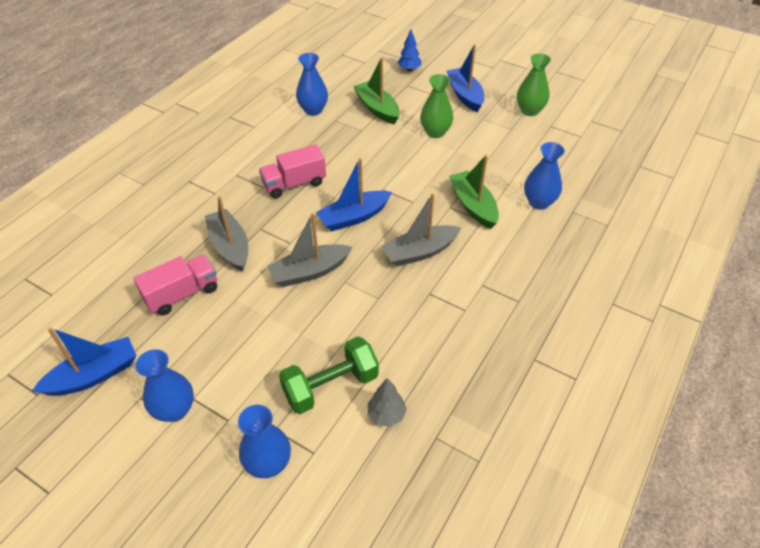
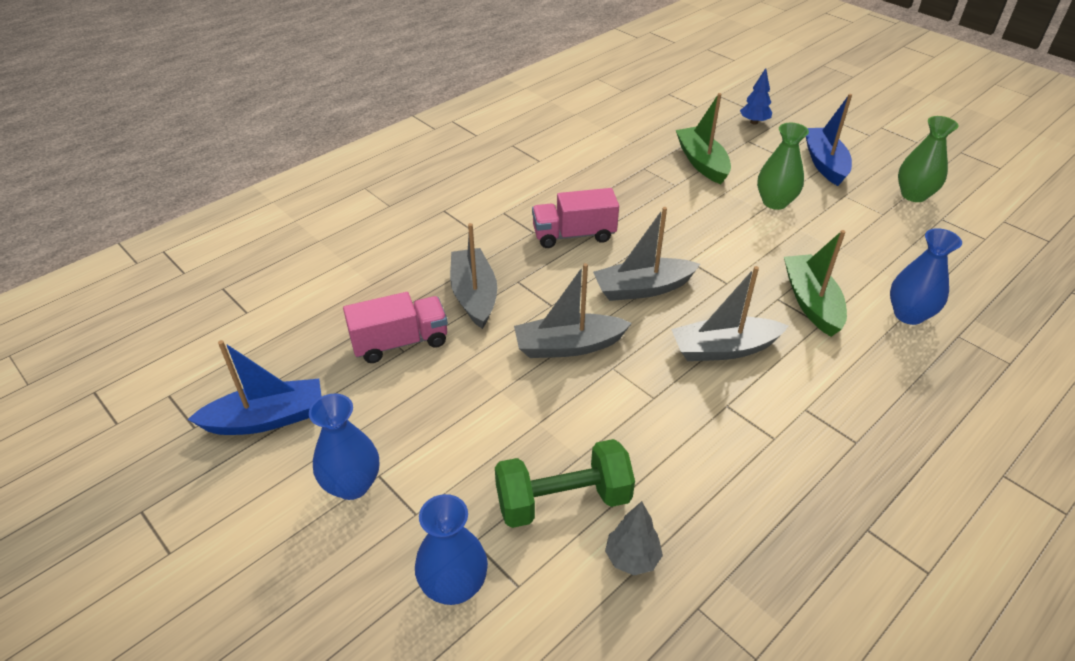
camera: 15 degrees right, 5 degrees down
blue vase [296,53,328,116] -> none
blue boat [316,158,392,231] -> grey boat [593,207,700,301]

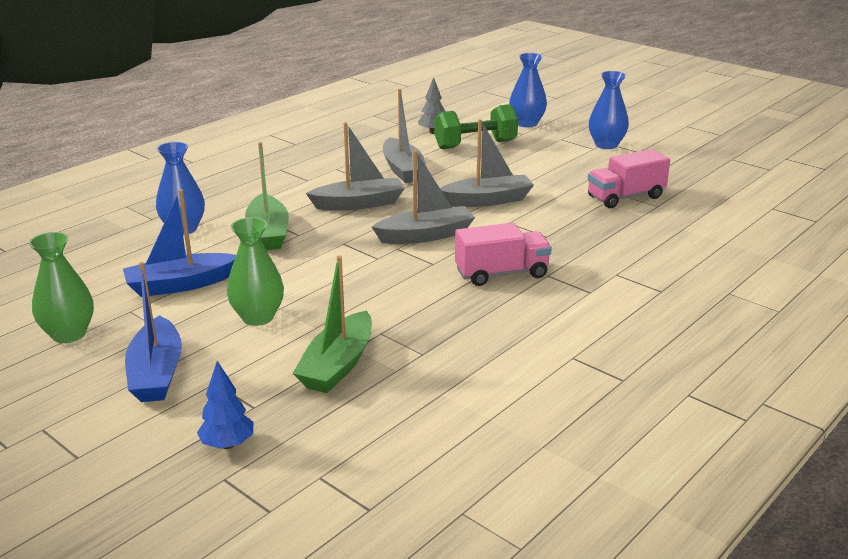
camera: 175 degrees right, 15 degrees down
blue boat [187,340,322,435] -> blue boat moved to [123,189,236,297]
grey boat [450,223,497,329] -> grey boat moved to [383,89,427,183]
green boat [676,93,731,184] -> green boat turned 45 degrees clockwise [293,256,372,393]

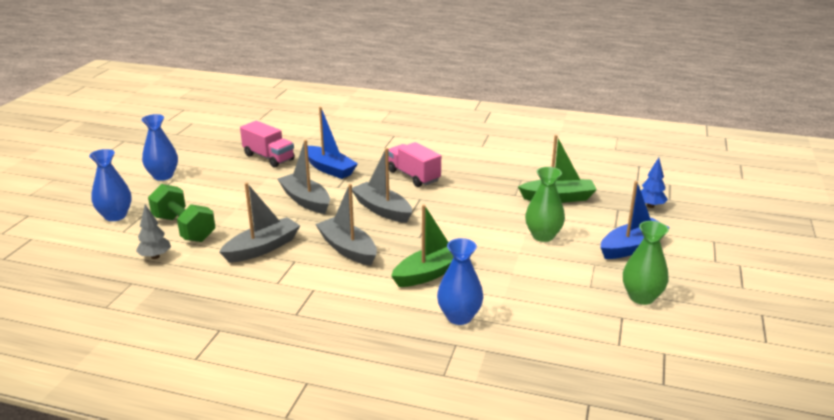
camera: 115 degrees left, 0 degrees up
blue boat [123,189,236,297] -> blue boat moved to [308,107,358,179]

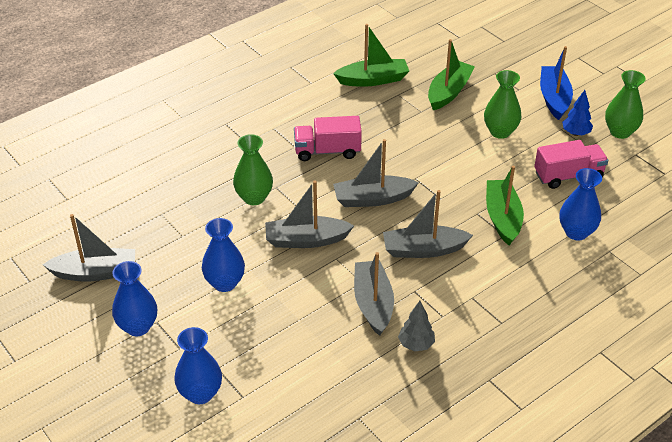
camera: 55 degrees left, 15 degrees up
grey tree [136,204,171,259] -> grey tree moved to [398,301,435,351]
green dumbbell [148,184,216,242] -> none
pink truck [240,121,295,168] -> pink truck moved to [534,140,608,189]
blue boat [308,107,358,179] -> green vase [233,134,273,205]
blue tree [641,158,668,208] -> blue tree moved to [562,90,593,136]
none -> grey boat [43,214,135,281]
none -> blue vase [202,218,245,292]
none -> green boat [333,24,409,87]

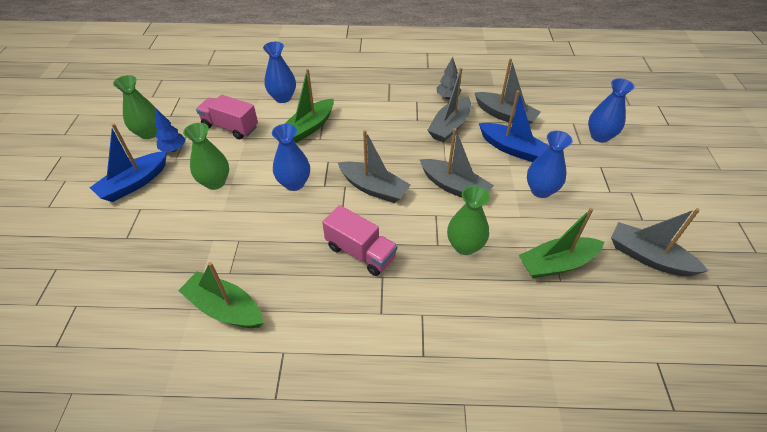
camera: 140 degrees left, 5 degrees up
blue vase [112,261,157,336] -> blue vase moved to [272,124,310,191]
grey boat [383,190,473,258] -> grey boat moved to [474,58,541,125]
green boat [428,39,475,110] -> green boat moved to [519,208,604,278]
none -> blue boat [479,90,549,162]

